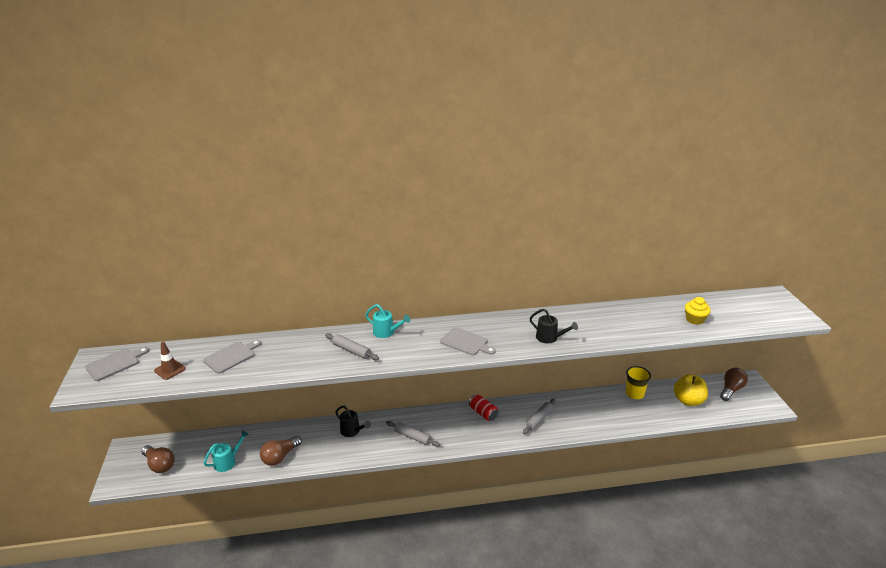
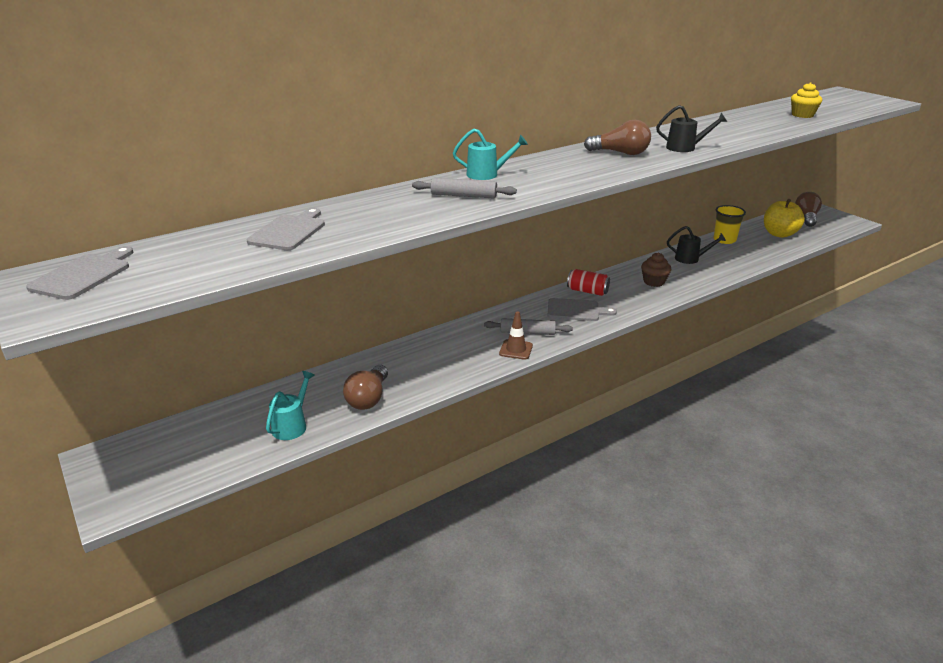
camera: 25 degrees left, 0 degrees up
brown light bulb [141,445,175,473] -> brown light bulb moved to [584,120,651,155]
brown traffic cone [154,341,186,380] -> brown traffic cone moved to [499,311,533,360]
black watering can [336,406,371,437] -> black watering can moved to [667,226,726,264]
grey cutting board [440,327,496,355] -> grey cutting board moved to [547,298,617,321]
grey rolling pin [523,399,555,434] -> brown cupcake [641,253,671,287]

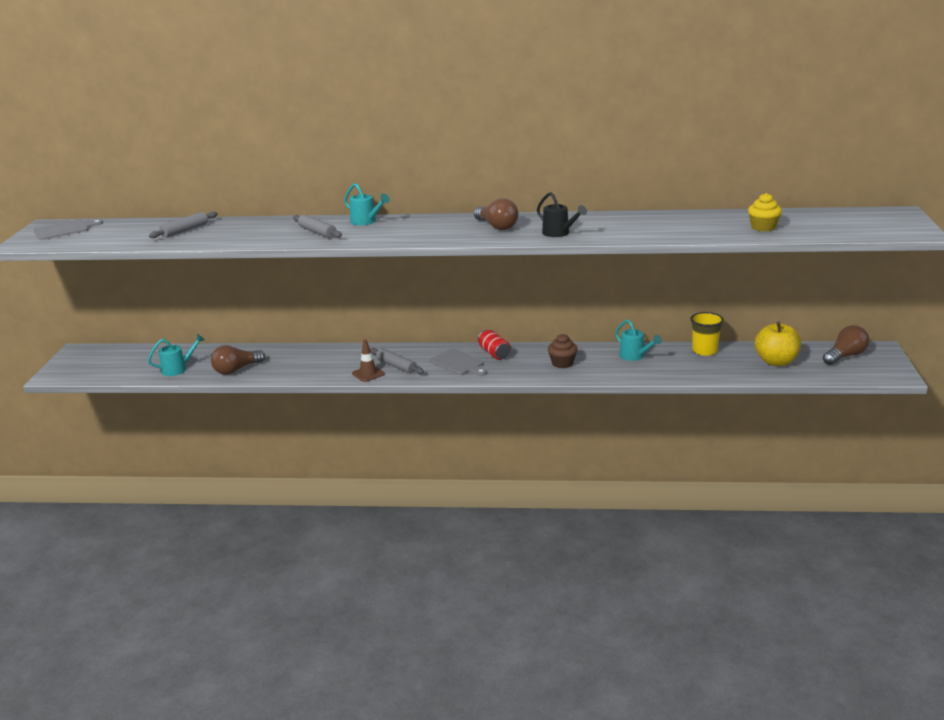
camera: 40 degrees right, 5 degrees down
grey cutting board [247,208,325,250] -> grey rolling pin [149,212,218,238]
black watering can [667,226,726,264] -> turquoise watering can [615,319,662,361]

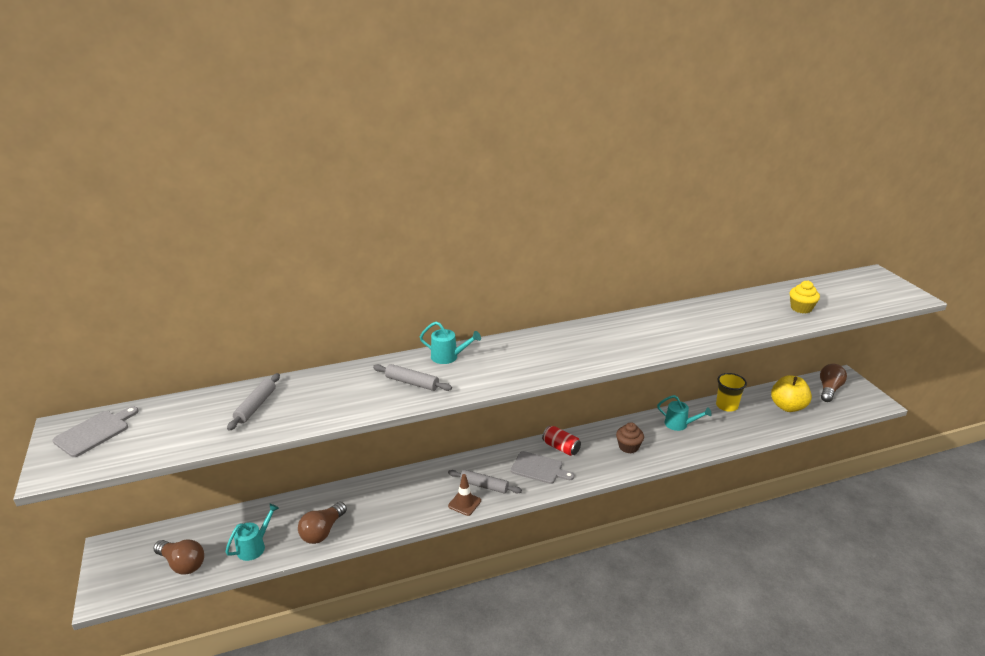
camera: 25 degrees left, 5 degrees up
brown light bulb [474,198,519,230] -> brown light bulb moved to [154,540,204,575]
black watering can [537,192,587,237] -> none

